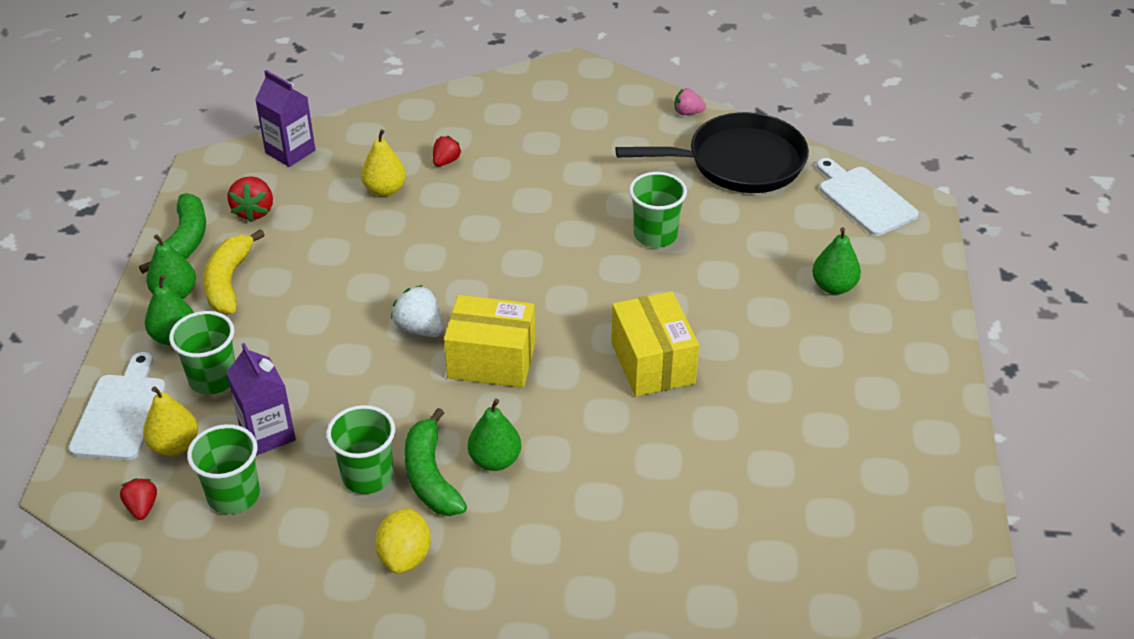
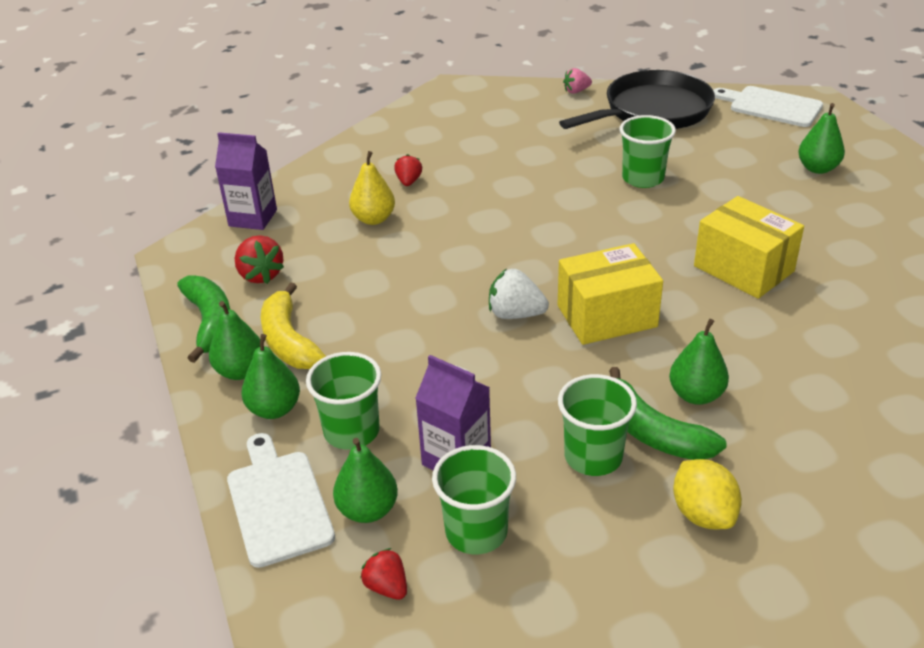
camera: 25 degrees left, 5 degrees down
yellow pear [143,386,198,456] -> green pear [333,438,398,523]

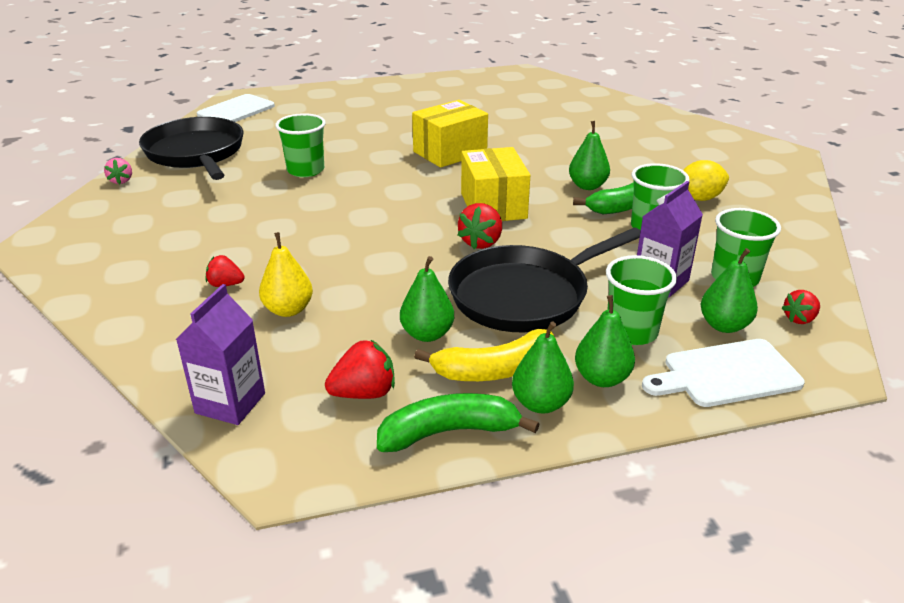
camera: 85 degrees left, 5 degrees down
white strawberry [489,269,549,319] -> red strawberry [457,203,502,249]
green pear [798,103,845,174] -> green pear moved to [400,256,454,342]
none -> black pan [448,228,641,333]

